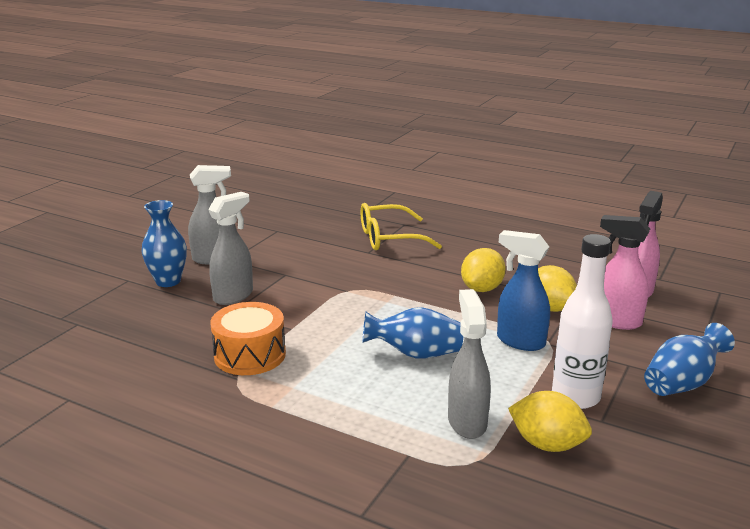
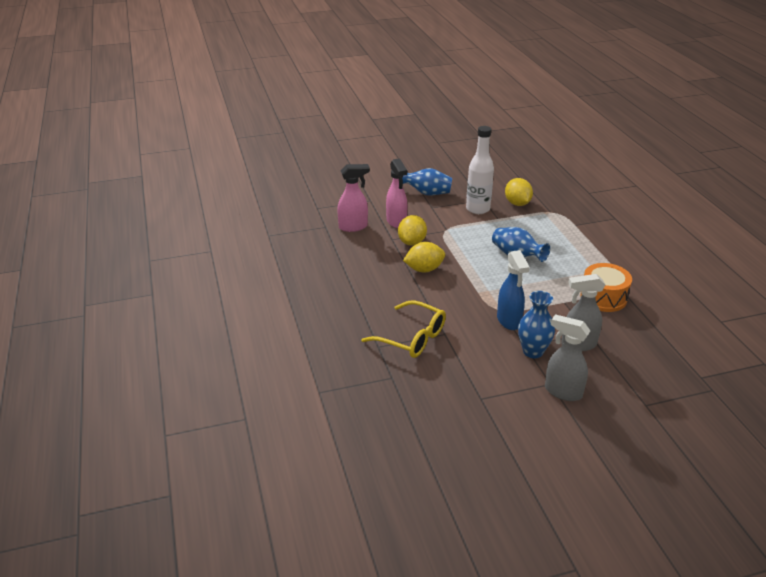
camera: 135 degrees left, 10 degrees up
blue vase [142,200,187,287] -> blue vase moved to [518,291,555,358]
grey spray bottle [448,289,491,439] -> none
blue spray bottle [497,230,550,351] -> blue spray bottle moved to [497,250,530,330]

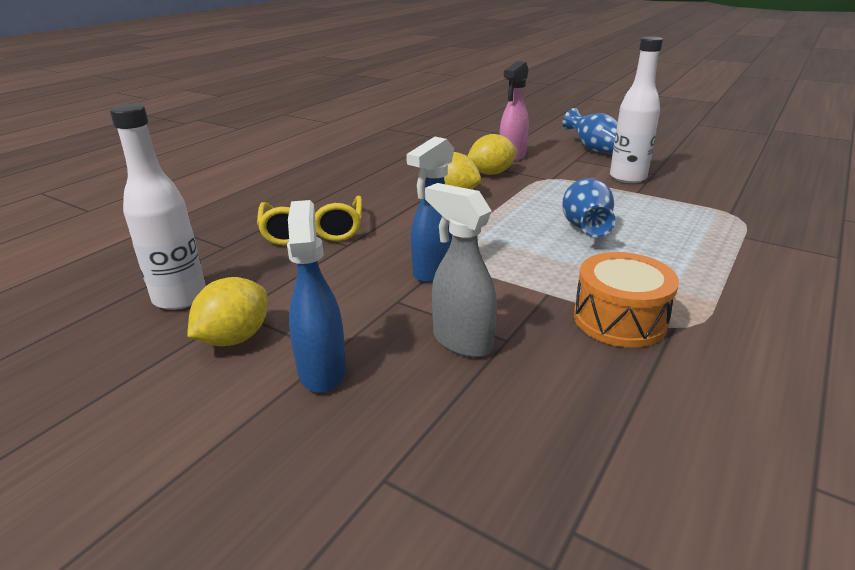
camera: 50 degrees right, 5 degrees down
pink spray bottle [337,164,370,232] -> none
yellow lemon [505,178,533,206] -> yellow lemon moved to [187,277,268,346]
blue vase [518,291,555,358] -> none
grey spray bottle [545,314,590,401] -> blue spray bottle [287,200,346,393]
none -> white bottle [110,104,206,310]

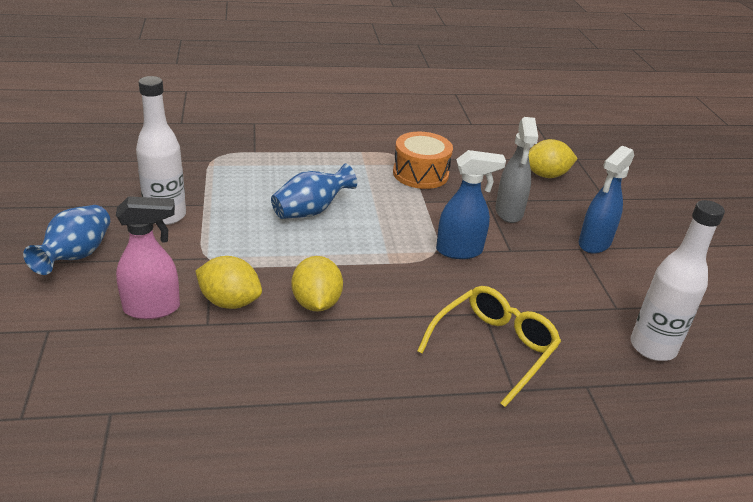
camera: 135 degrees left, 5 degrees up
yellow lemon [187,277,268,346] -> yellow lemon moved to [529,139,578,178]

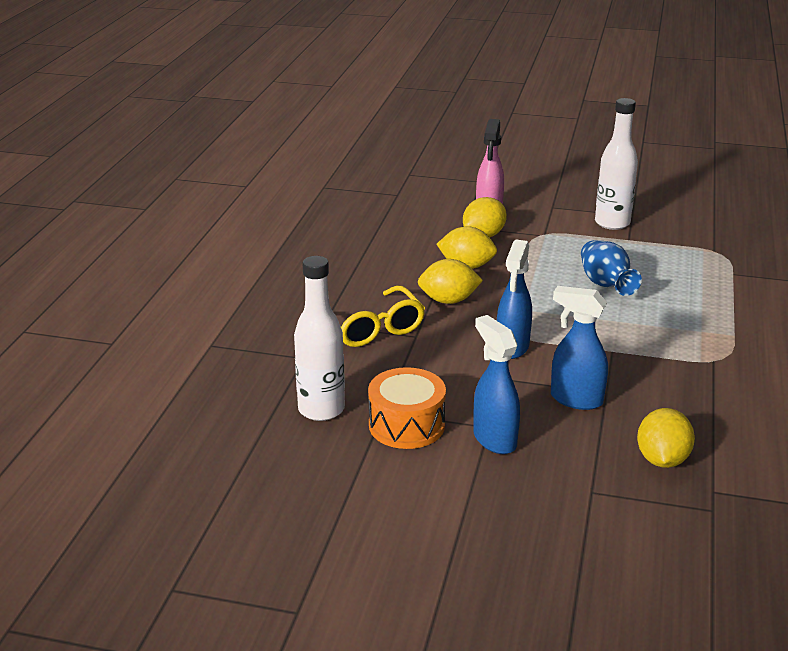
camera: 115 degrees right, 5 degrees down
blue vase [23,205,110,275] -> none
orange drum [393,132,453,189] -> orange drum moved to [368,367,446,449]
grey spray bottle [495,117,538,223] -> blue spray bottle [551,286,608,410]
none -> yellow lemon [418,259,483,304]

